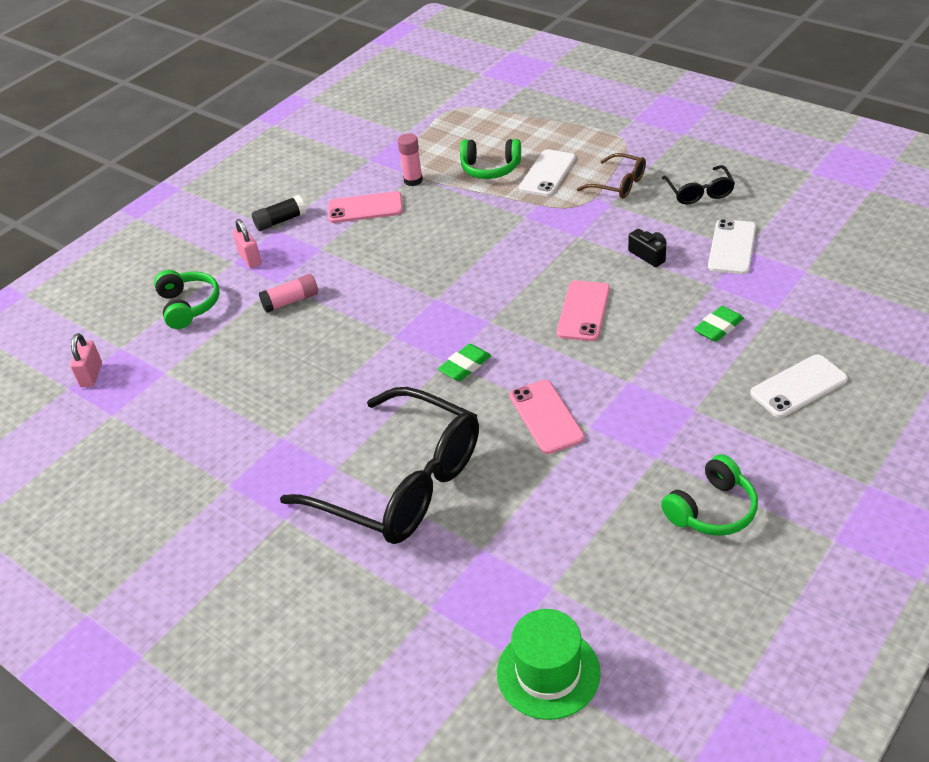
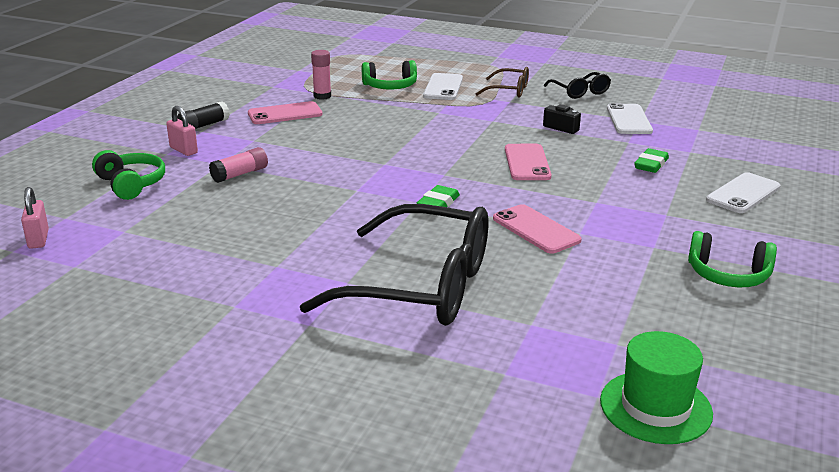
camera: 20 degrees left, 15 degrees down
green headphones [661,454,758,536] -> green headphones turned 75 degrees clockwise [688,231,777,287]

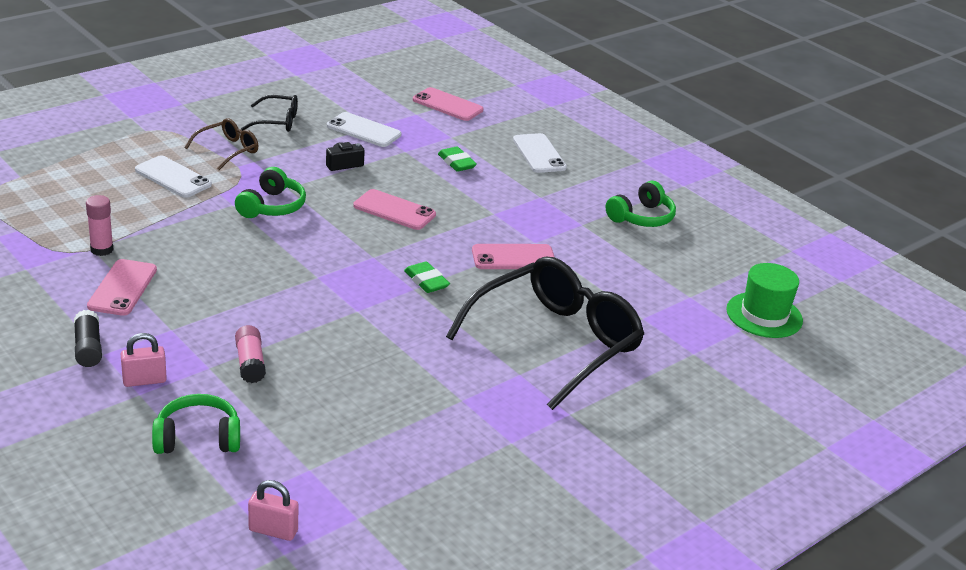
camera: 65 degrees left, 5 degrees up
green headphones [362,60,417,89] -> green headphones moved to [235,167,306,218]
none -> pink phone [413,87,484,121]

